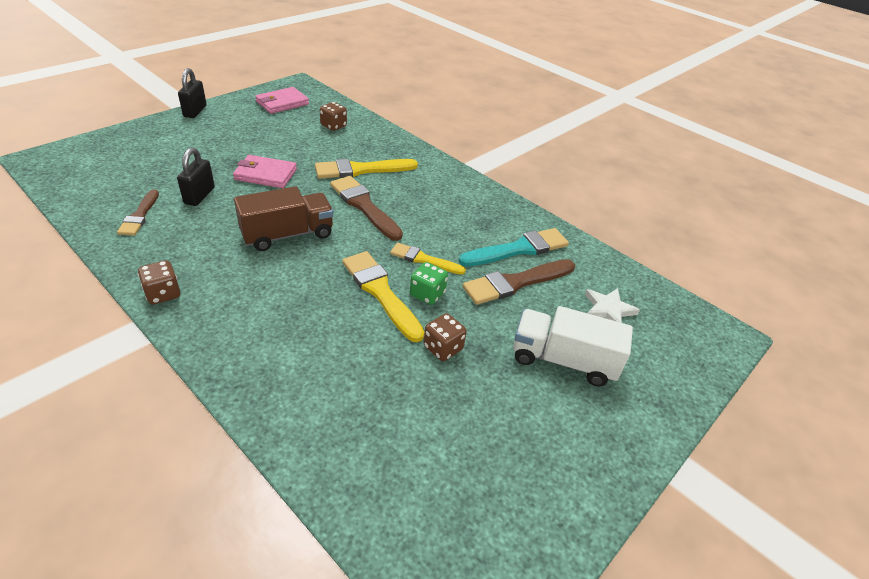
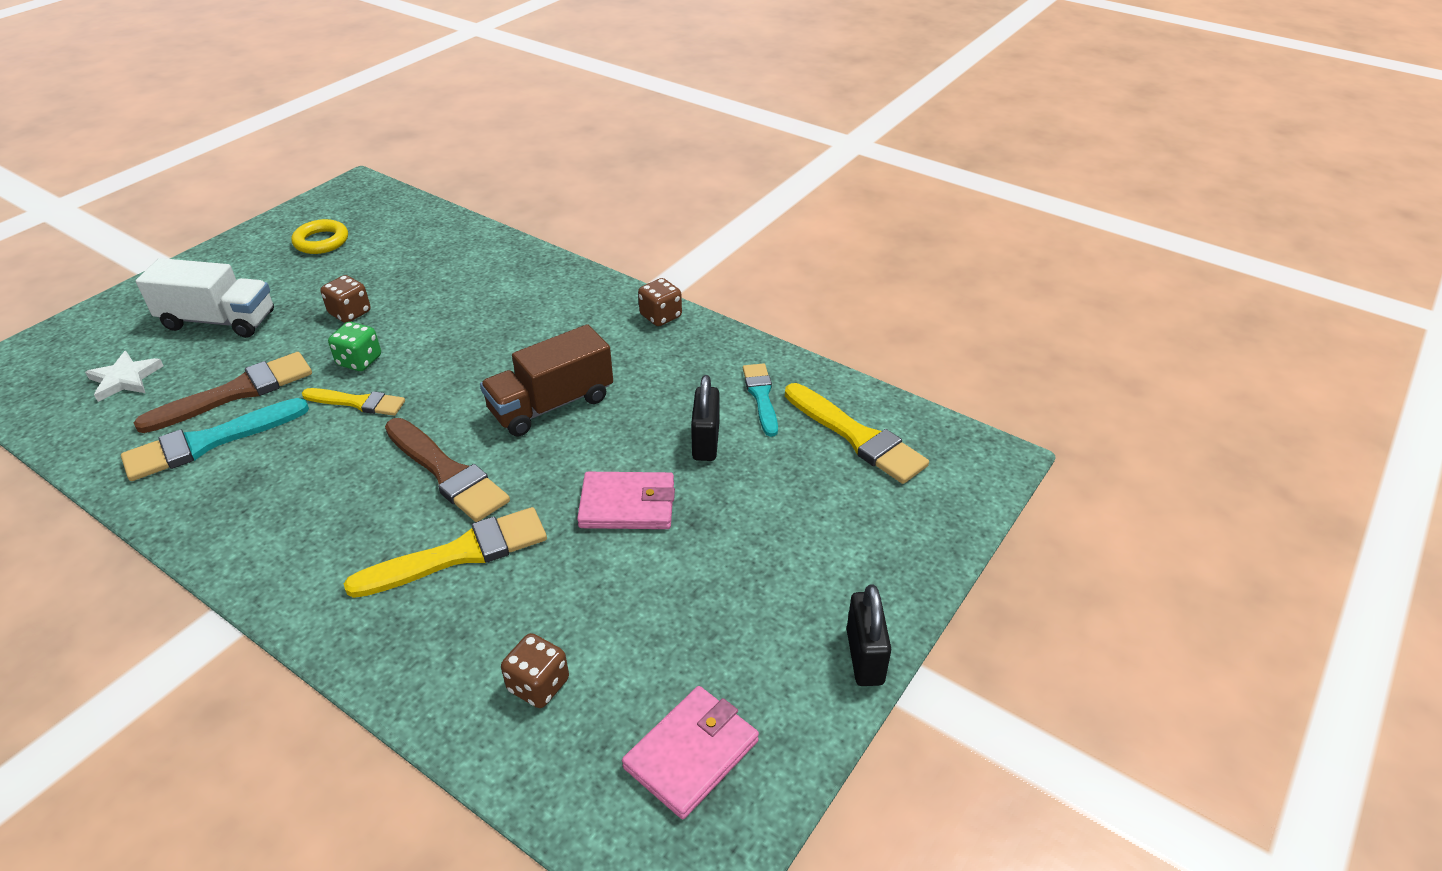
camera: 175 degrees right, 0 degrees up
brown brush [117,189,159,236] -> turquoise brush [743,363,778,437]
yellow brush [342,251,424,342] -> yellow brush moved to [785,383,929,484]
none -> yellow ring [292,219,348,254]

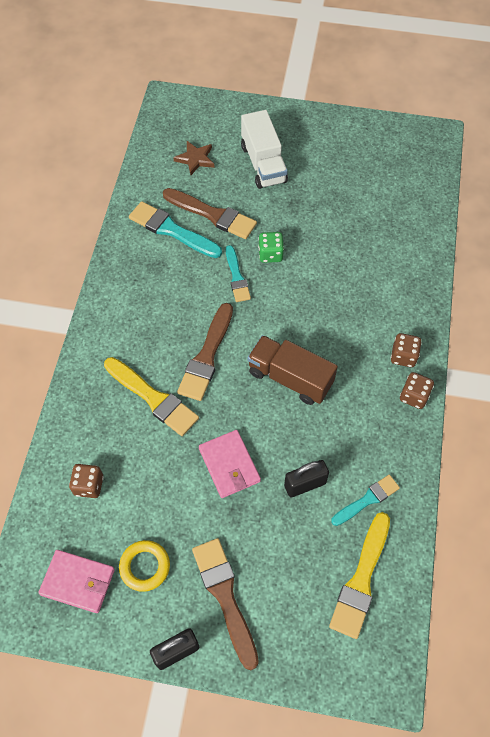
camera: 65 degrees right, 20 degrees up
white star [85,351,164,402] -> brown star [173,141,215,175]
yellow ring [292,219,348,254] -> yellow ring moved to [119,540,170,592]
yellow brush [302,388,405,416] -> turquoise brush [226,245,251,302]
brown dice [321,275,371,323] -> brown dice moved to [391,333,422,367]
none -> brown brush [192,538,259,670]

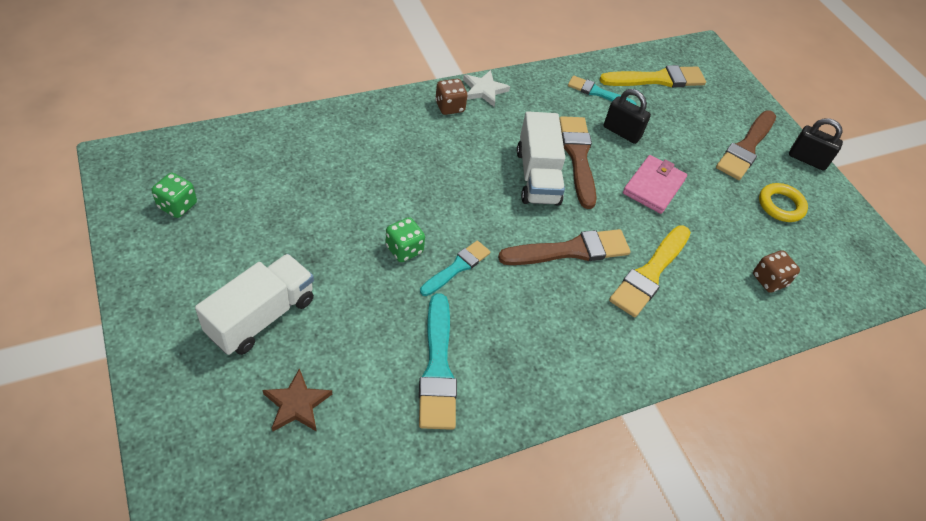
camera: 130 degrees left, 10 degrees down
pink wallet [38,550,115,613] -> none
yellow brush [104,357,199,436] -> yellow brush turned 150 degrees counterclockwise [609,225,691,317]
brown brush [163,188,257,239] -> brown brush moved to [559,116,597,209]
brown truck [248,335,338,405] -> white truck [517,111,565,205]
brown dice [400,372,434,409] -> white star [463,70,510,107]
none -> green dice [151,173,197,218]

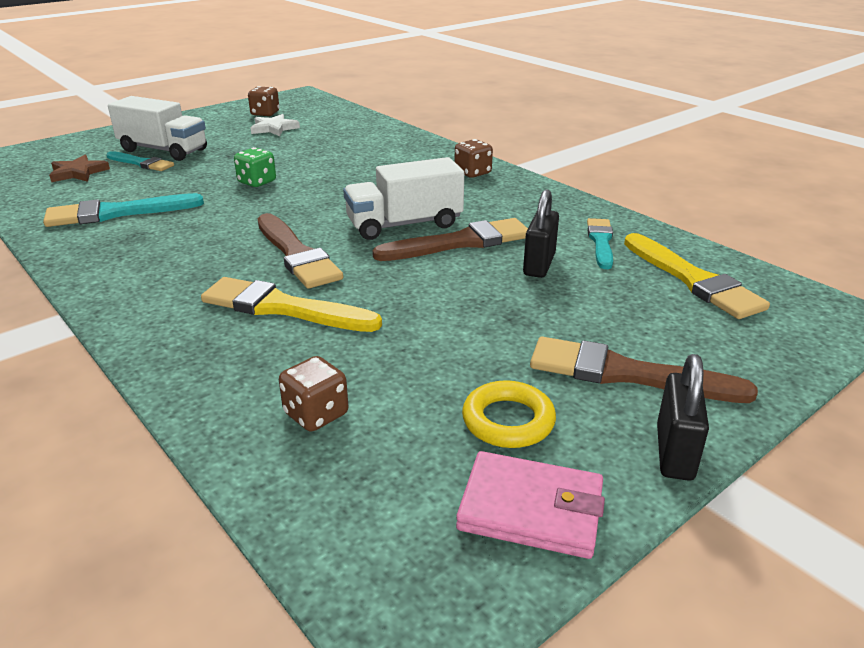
camera: 80 degrees right, 20 degrees down
green dice [151,173,197,218] -> brown dice [248,86,279,116]
turquoise brush [420,241,490,296] -> turquoise brush moved to [106,151,174,171]
white star [463,70,510,107] -> white star moved to [250,114,300,136]
pink wallet [623,155,687,214] -> pink wallet moved to [456,451,605,559]

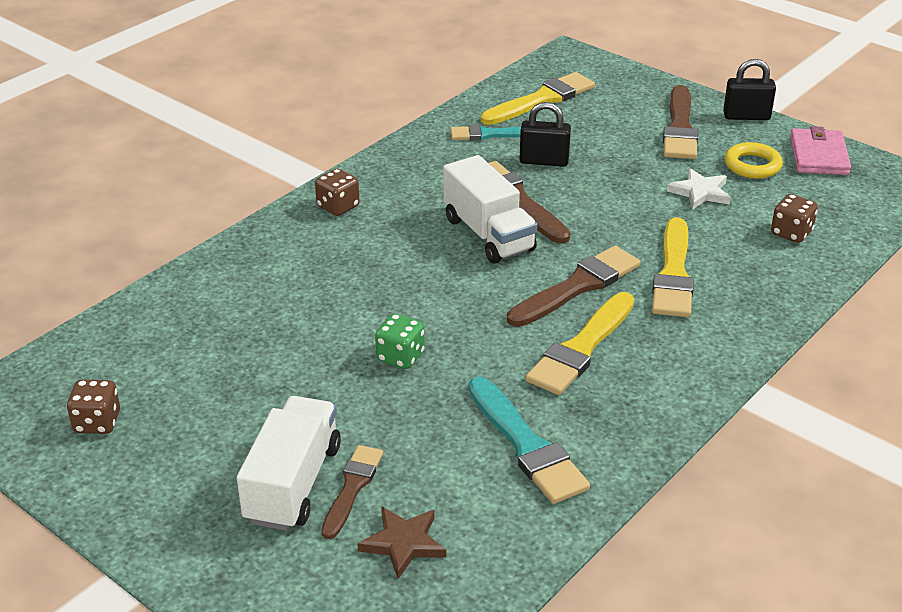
camera: 100 degrees left, 5 degrees up
turquoise brush [106,151,174,171] -> brown brush [321,445,383,539]
white star [250,114,300,136] -> white star moved to [667,168,731,210]
none -> yellow brush [525,292,634,395]

